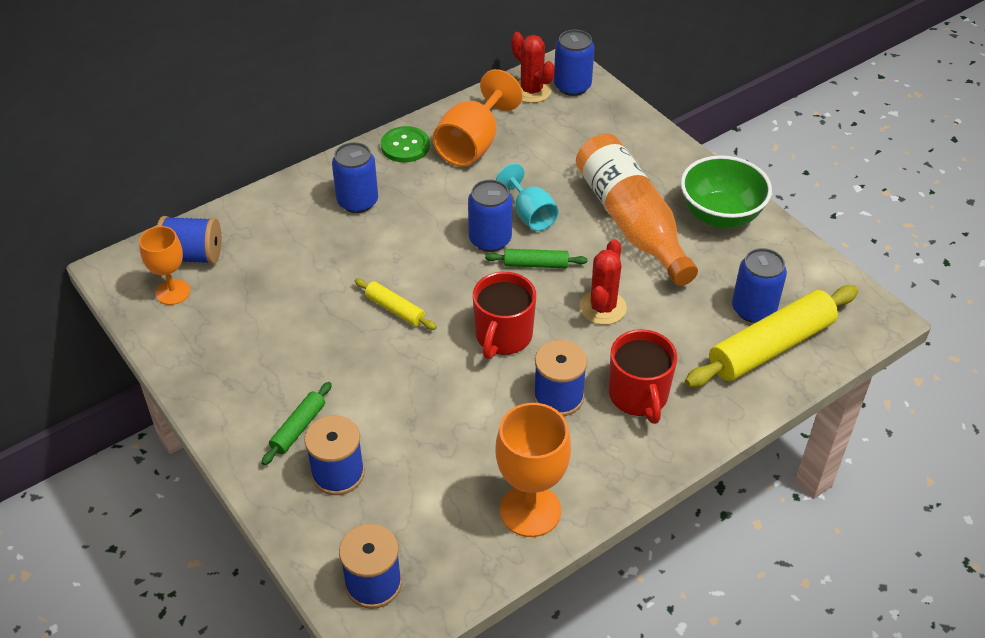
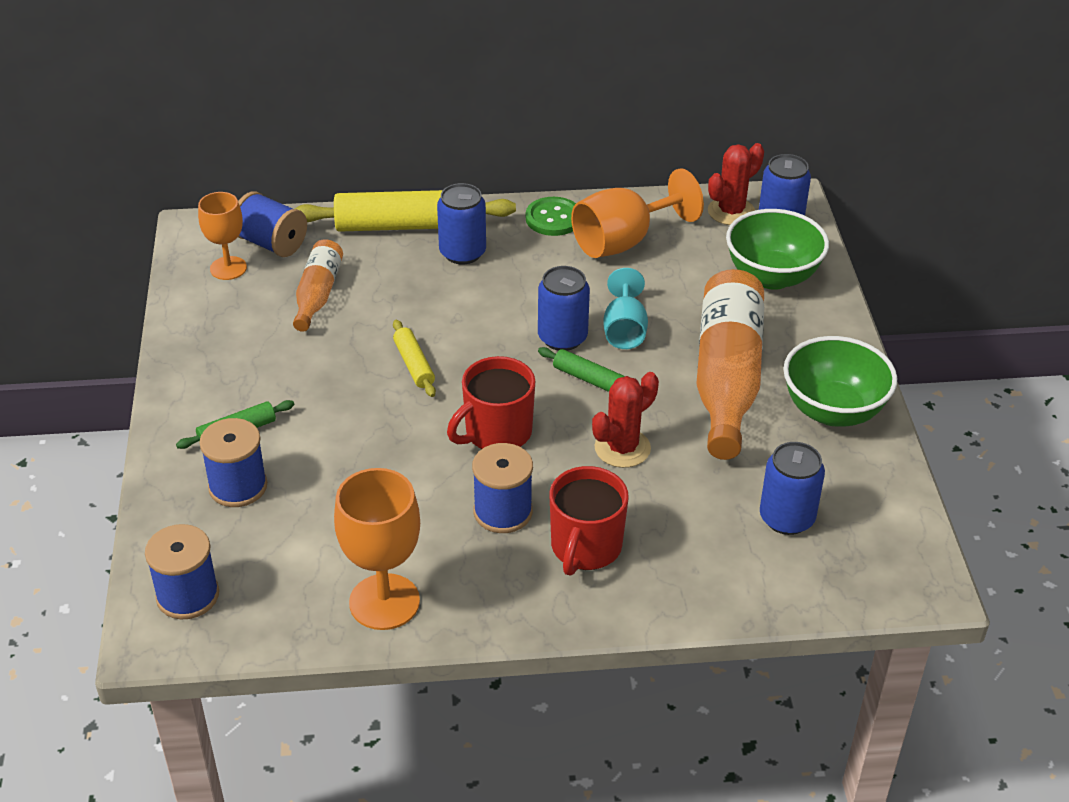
camera: 30 degrees right, 5 degrees down
red cactus [511,32,555,103] -> red cactus turned 60 degrees clockwise [708,143,764,225]
yellow rolling pin [685,285,858,387] -> yellow rolling pin moved to [295,190,516,232]
none -> orange bottle [293,239,343,332]
none -> green bowl [726,209,829,290]

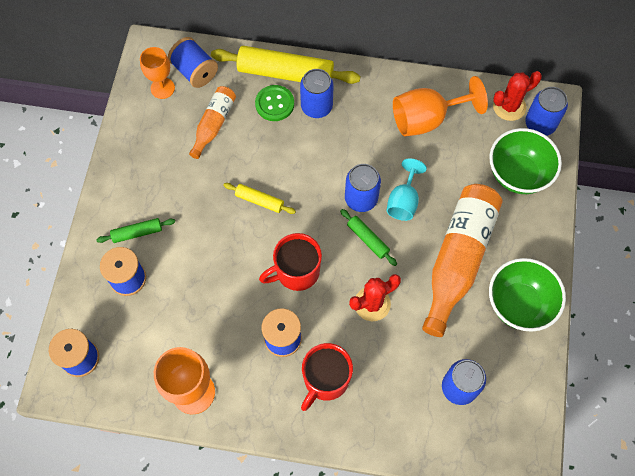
camera: 15 degrees right, 25 degrees up
yellow rolling pin [393,320,436,397] -> yellow rolling pin turned 60 degrees counterclockwise [223,183,296,214]
green button [526,197,576,236] -> green button moved to [255,85,294,121]

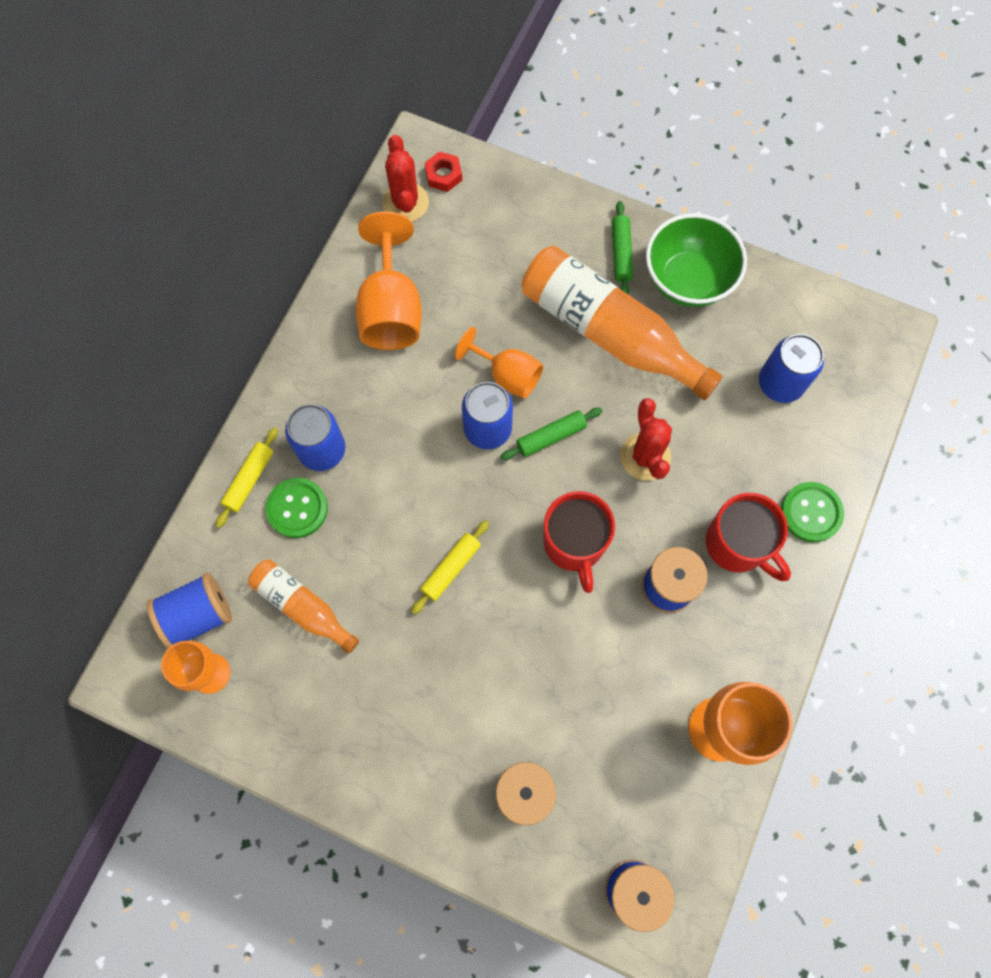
camera: 75 degrees left, 5 degrees up
green rolling pin [96,218,175,243] -> green rolling pin moved to [612,201,633,295]
yellow rolling pin [211,46,361,84] -> yellow rolling pin [216,427,278,528], size x0.49
turquoise goblet [387,159,427,221] -> orange goblet [455,327,543,399]
green bowl [489,128,562,194] -> none
blue can [525,87,568,136] -> red nut [425,151,462,192]
none -> green button [781,482,844,542]

